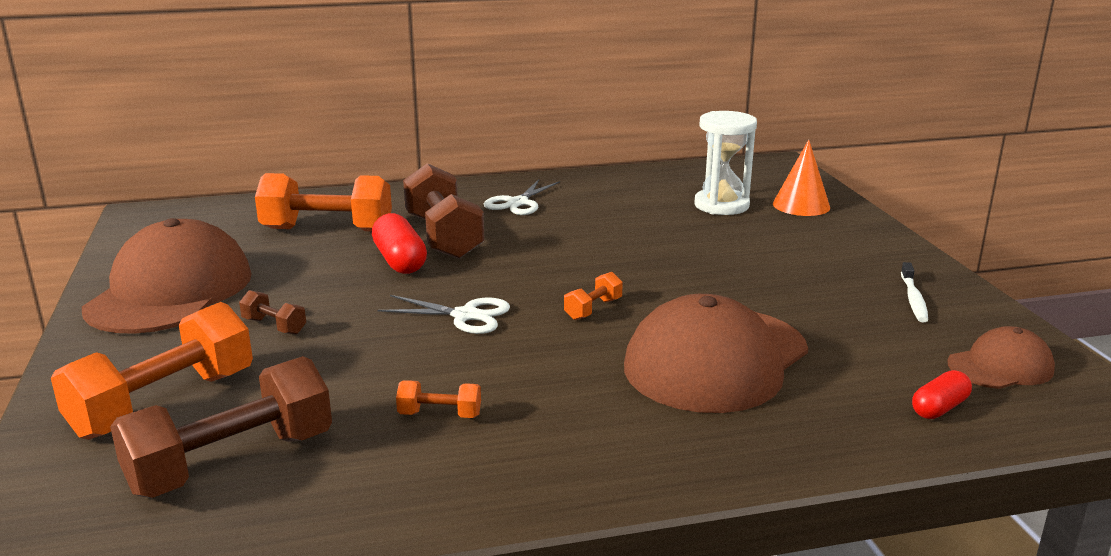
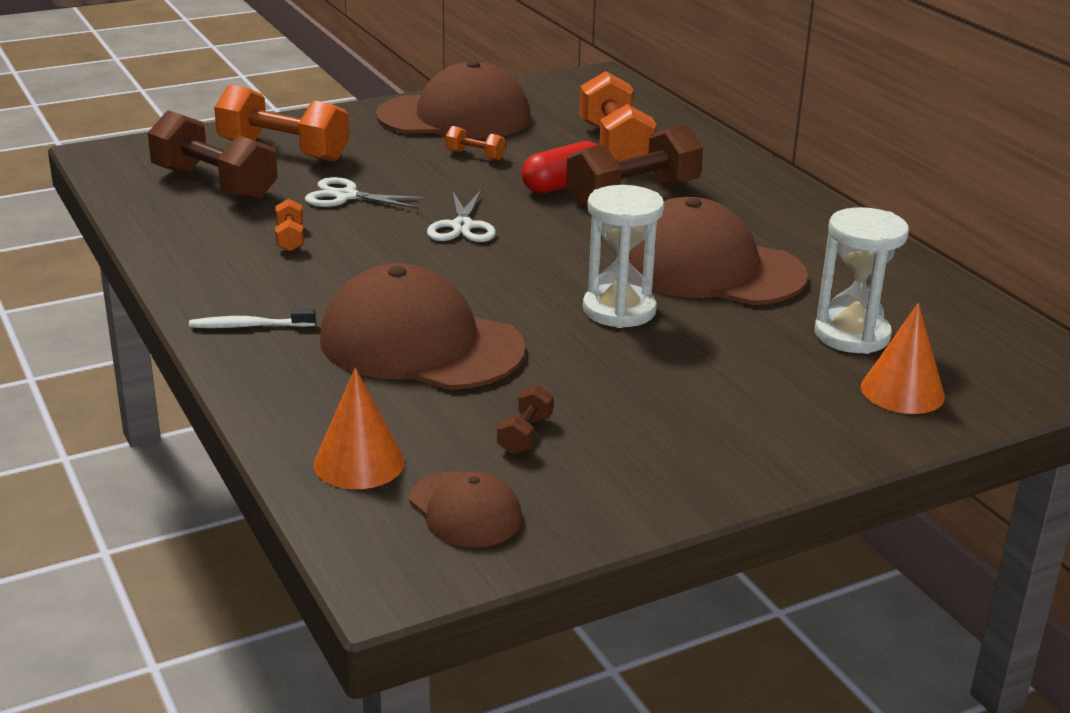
camera: 75 degrees right, 5 degrees up
brown dumbbell [239,290,306,335] -> brown dumbbell moved to [497,385,553,454]
white scissors [484,179,560,215] -> white scissors moved to [305,177,428,209]
orange dumbbell [564,272,623,320] -> orange dumbbell moved to [445,126,505,160]
white toothbrush [901,262,928,322] -> white toothbrush moved to [189,309,316,328]
red capsule [912,370,972,419] -> orange cone [314,368,405,489]
none -> white hourglass [583,185,664,328]
none -> brown cap [629,197,808,305]

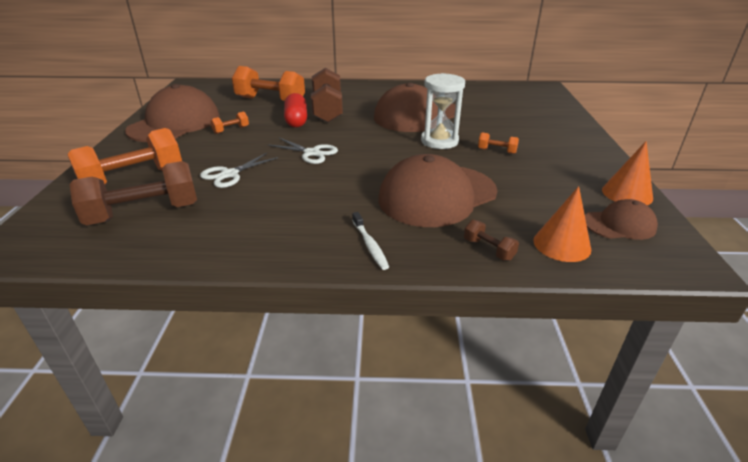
camera: 60 degrees left, 5 degrees up
white toothbrush [189,309,316,328] -> white toothbrush turned 45 degrees counterclockwise [352,212,389,270]
orange dumbbell [275,199,304,252] -> orange dumbbell moved to [478,132,519,154]
brown dumbbell [497,385,553,454] -> brown dumbbell moved to [464,220,519,261]
white hourglass [815,207,909,354] -> none
orange cone [861,303,945,414] -> orange cone moved to [602,141,653,205]

